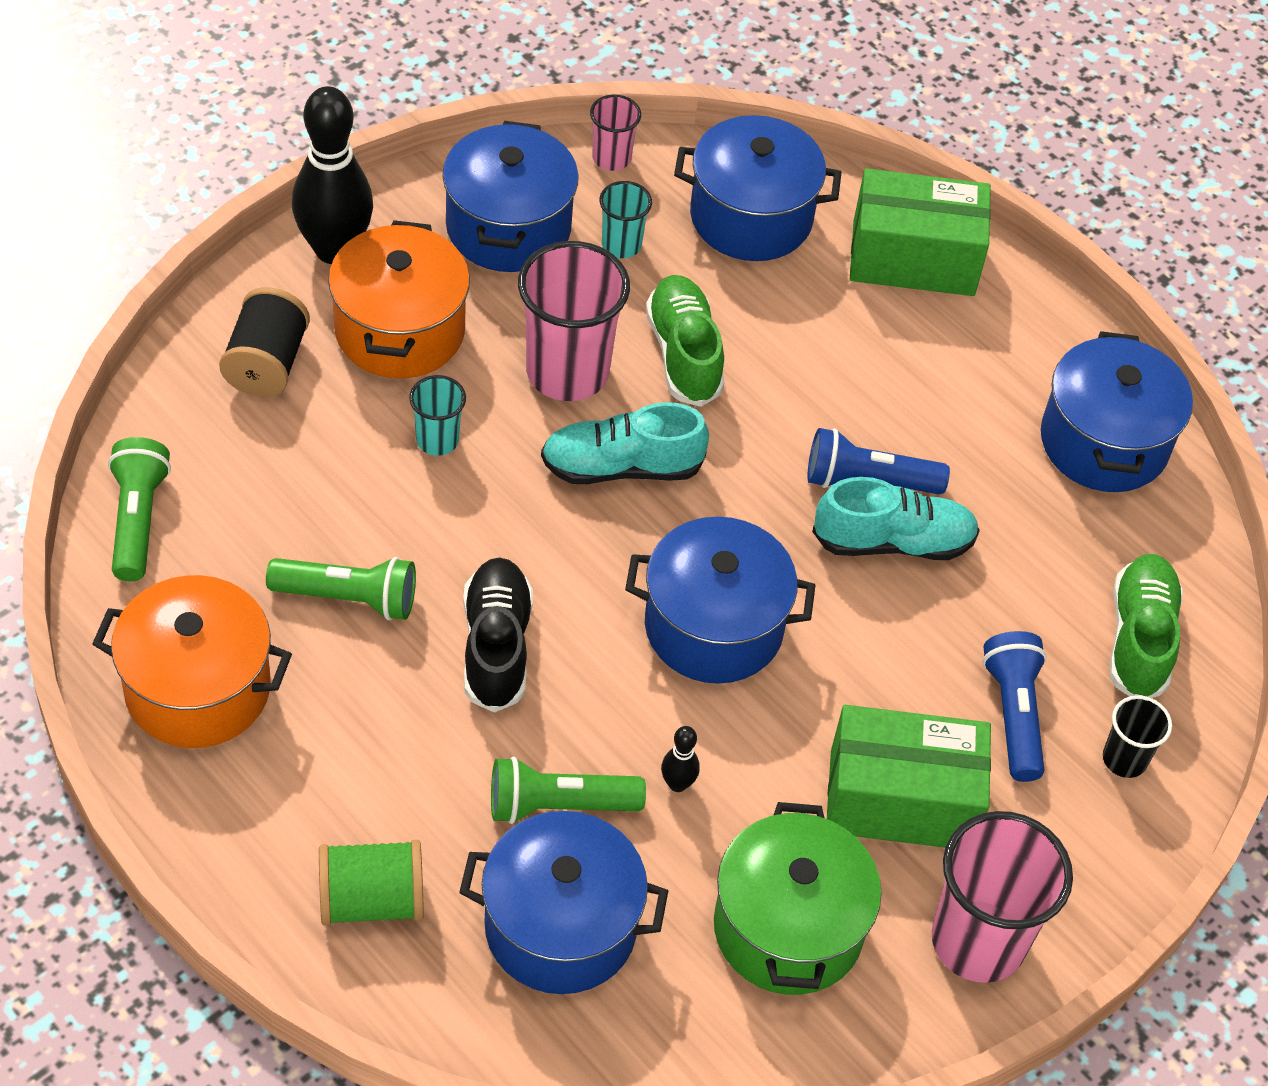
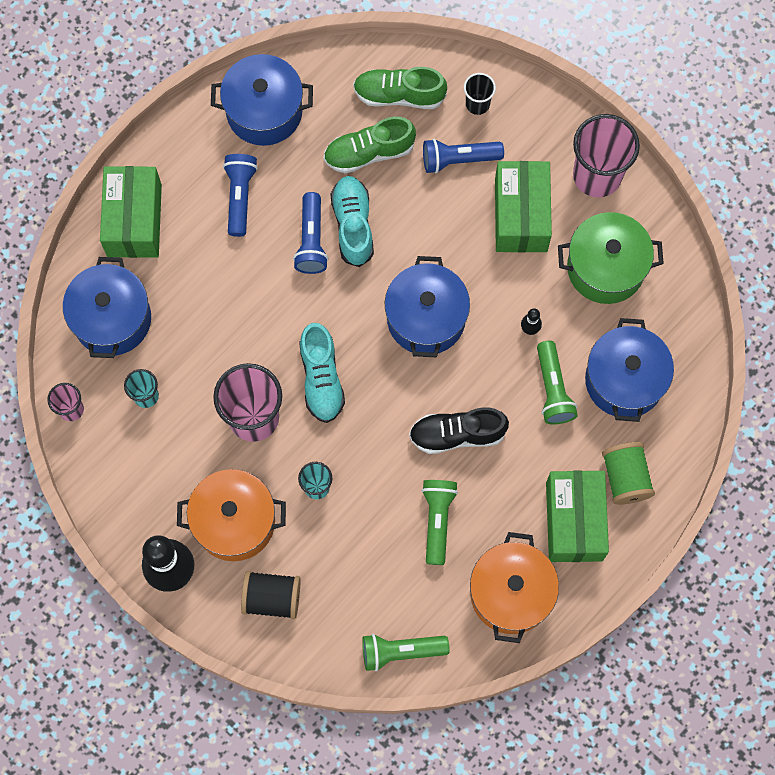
camera: 90 degrees left, 20 degrees up
blue pot [442,121,579,272] -> none
green shoe [646,275,725,407] -> green shoe moved to [323,117,416,173]
none -> blue flashlight [223,154,258,237]
none -> green box [546,471,609,562]

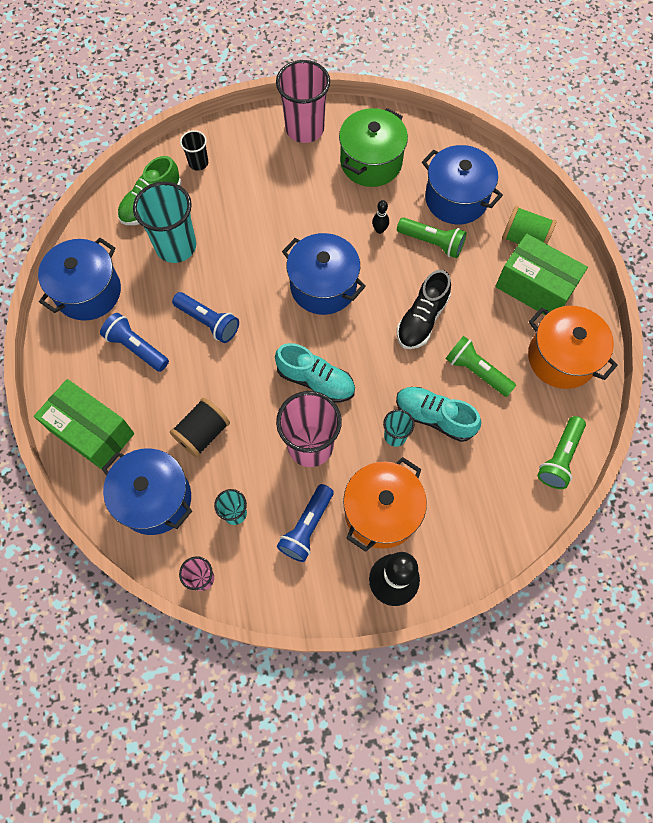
camera: 55 degrees left, 5 degrees down
black spool [241,571,300,619] -> black spool moved to [170,398,230,458]
green shoe [323,117,416,173] -> turquoise cup [133,182,196,263]
turquoise shoe [331,176,374,267] -> turquoise shoe moved to [396,387,481,442]
blue flashlight [423,139,504,174] -> blue flashlight moved to [277,484,334,562]
green box [495,161,552,252] -> none

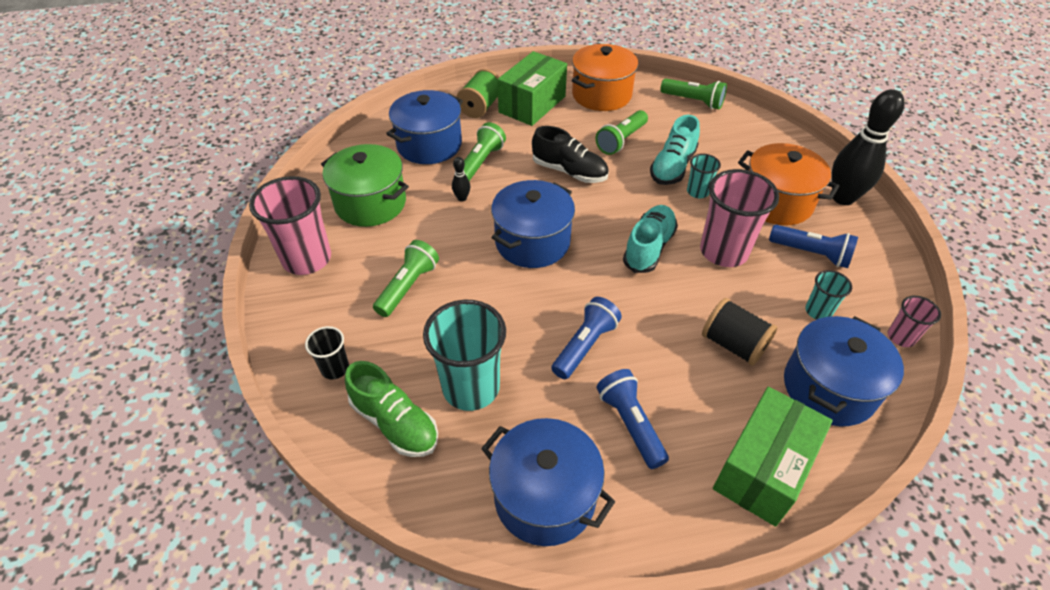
camera: 90 degrees left, 20 degrees down
blue flashlight [100,313,169,372] -> blue flashlight turned 120 degrees clockwise [596,369,669,469]
none -> green flashlight [373,240,439,317]

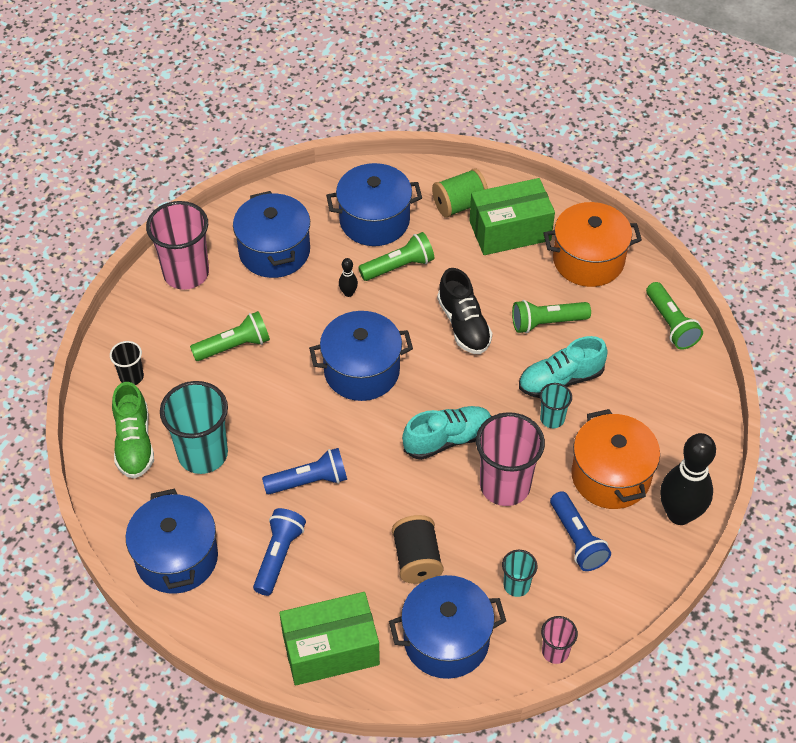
camera: 40 degrees right, 5 degrees up
green pot [321,144,409,227] -> blue pot [233,191,310,278]

